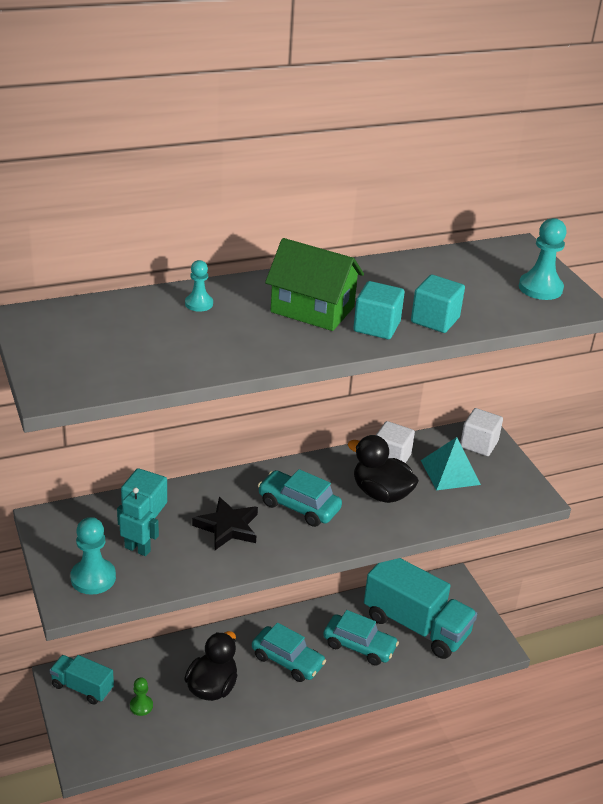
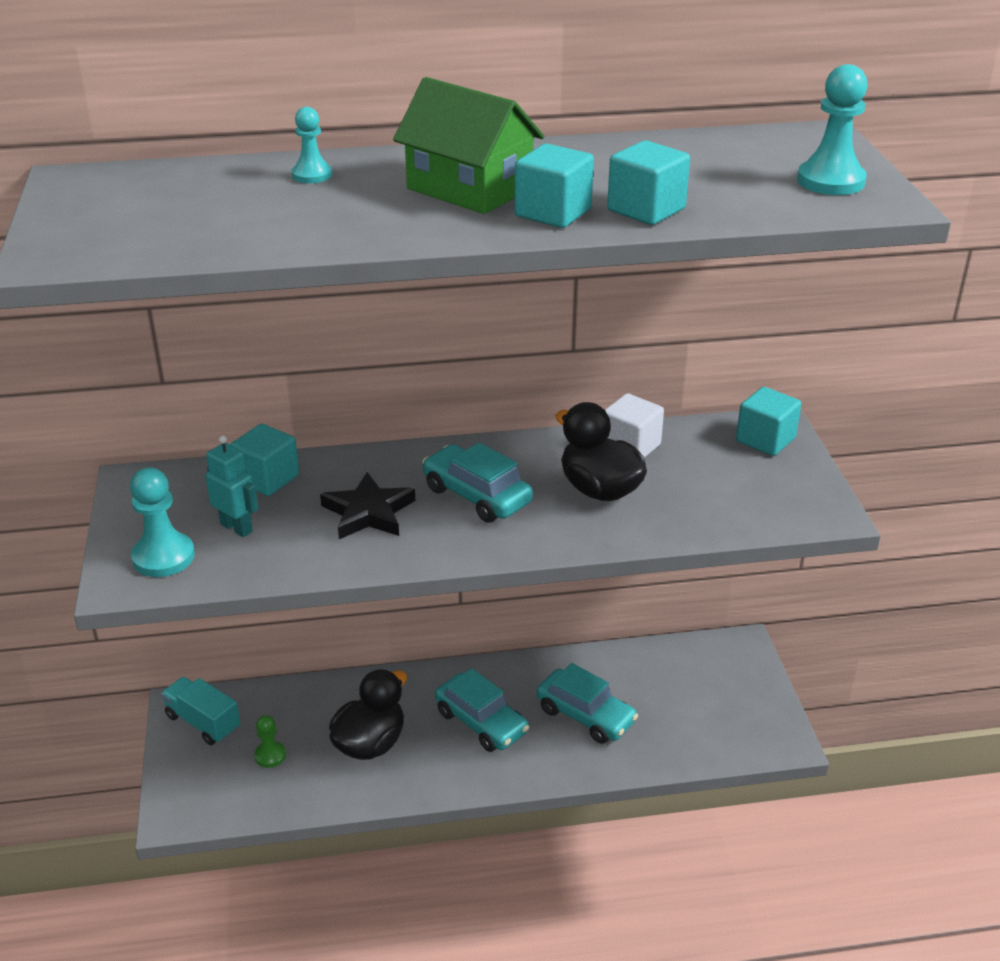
camera: 15 degrees right, 0 degrees up
turquoise truck [364,558,477,659] -> none
turquoise pyramid [421,437,481,490] -> none
white cube [460,408,503,456] -> turquoise cube [736,387,801,456]

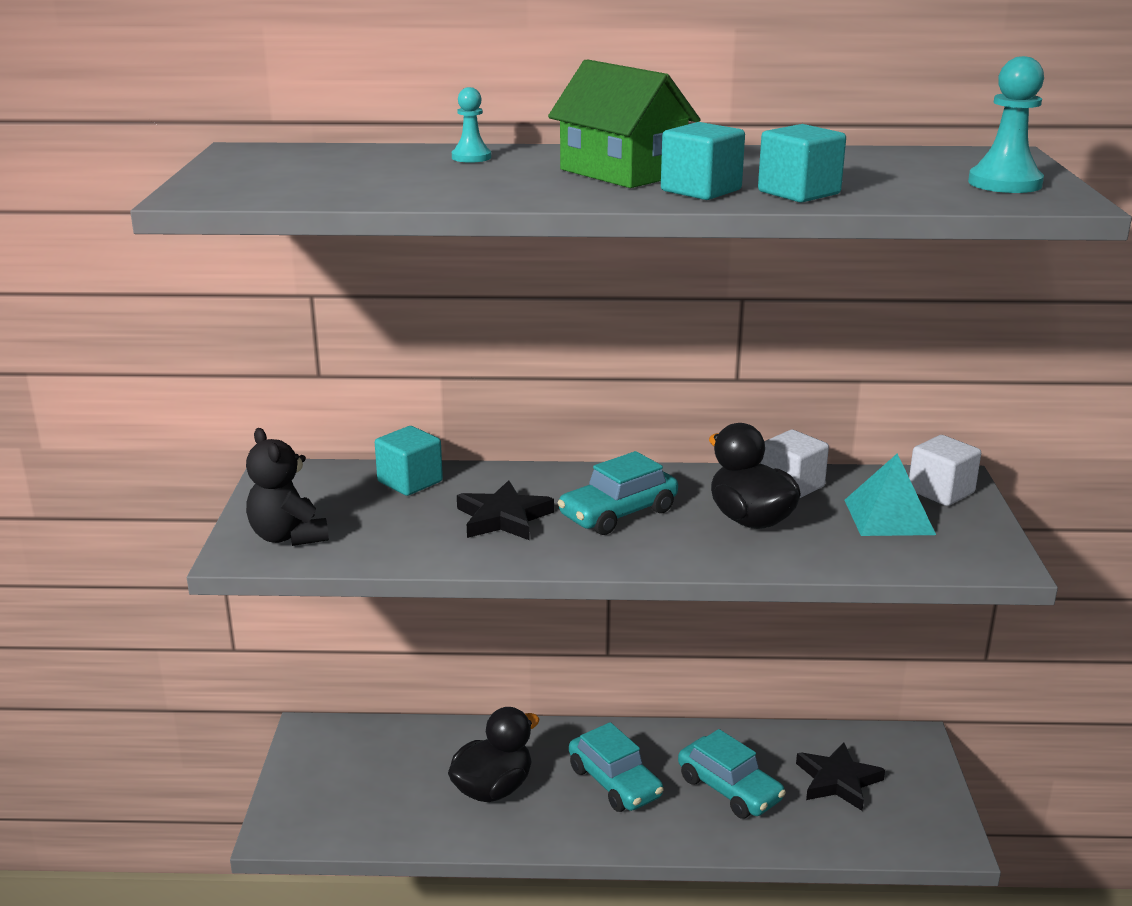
camera: 10 degrees right, 10 degrees down
turquoise pawn [130,467,195,577] -> black teddy bear [246,428,329,546]
turquoise truck [161,677,240,745] -> none
turquoise robot [205,435,259,537] -> none
green pawn [254,715,286,768] -> none
turquoise car [422,442,533,523] -> turquoise car turned 90 degrees counterclockwise [557,451,678,535]
turquoise cube [736,387,801,456] -> white cube [909,435,981,506]
none -> black star [796,742,885,811]
none -> turquoise pyramid [845,454,936,536]

